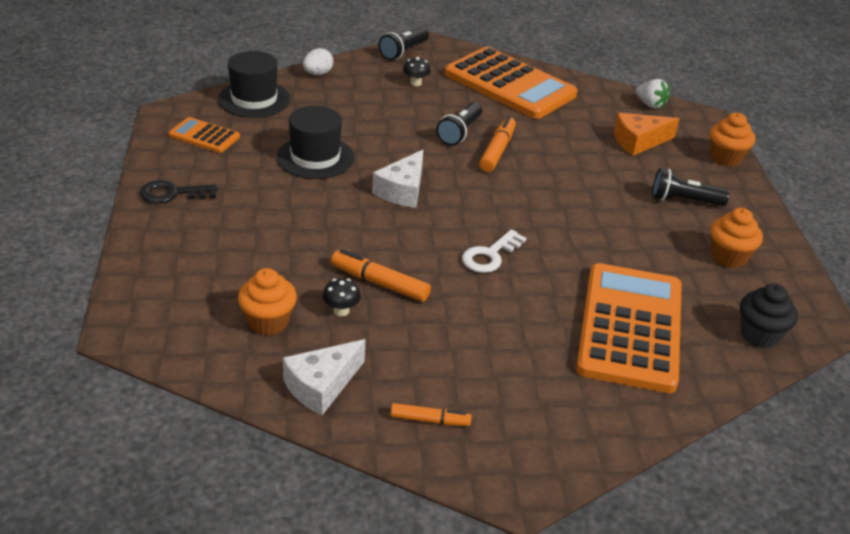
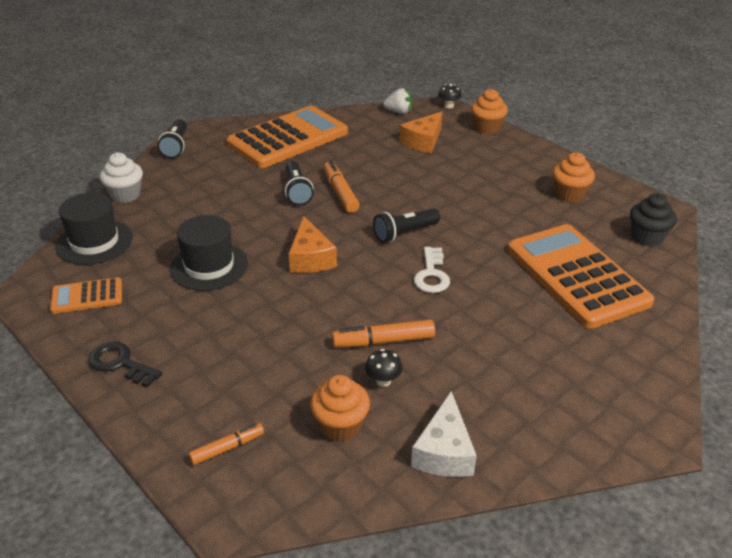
camera: 35 degrees left, 0 degrees up
black key [140,180,218,204] -> black key turned 75 degrees clockwise [88,342,162,387]
white egg [303,48,334,75] -> white cupcake [100,153,143,203]
white cheese [372,150,423,208] -> orange cheese [289,216,337,273]
orange marker [391,403,472,426] -> orange marker moved to [188,423,264,465]
black mushroom [403,57,431,86] -> black mushroom moved to [438,84,462,108]
orange calculator [445,47,577,119] -> orange calculator turned 45 degrees counterclockwise [226,106,348,168]
black flashlight [652,168,730,206] -> black flashlight moved to [373,208,440,243]

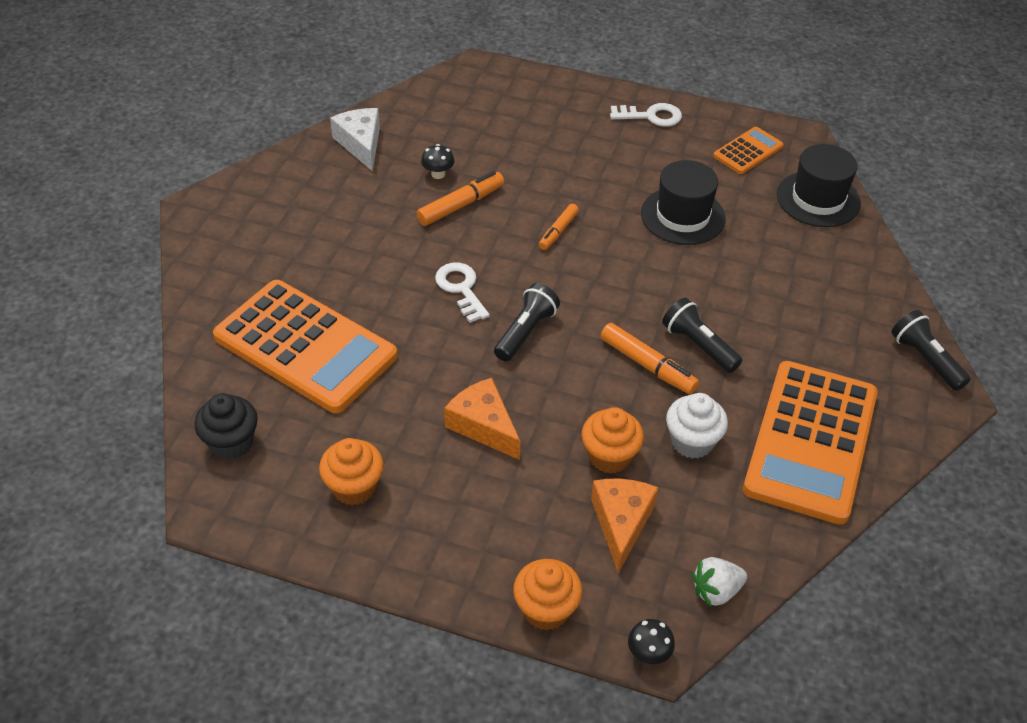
camera: 150 degrees right, 10 degrees up
black key [88,342,162,387] -> white key [610,103,682,127]
white cupcake [100,153,143,203] -> white cupcake moved to [666,393,728,459]
orange marker [188,423,264,465] -> orange marker moved to [539,204,579,250]
orange cheese [289,216,337,273] -> orange cheese moved to [444,378,520,460]
orange cupcake [310,375,370,442] -> orange cupcake moved to [582,407,644,474]

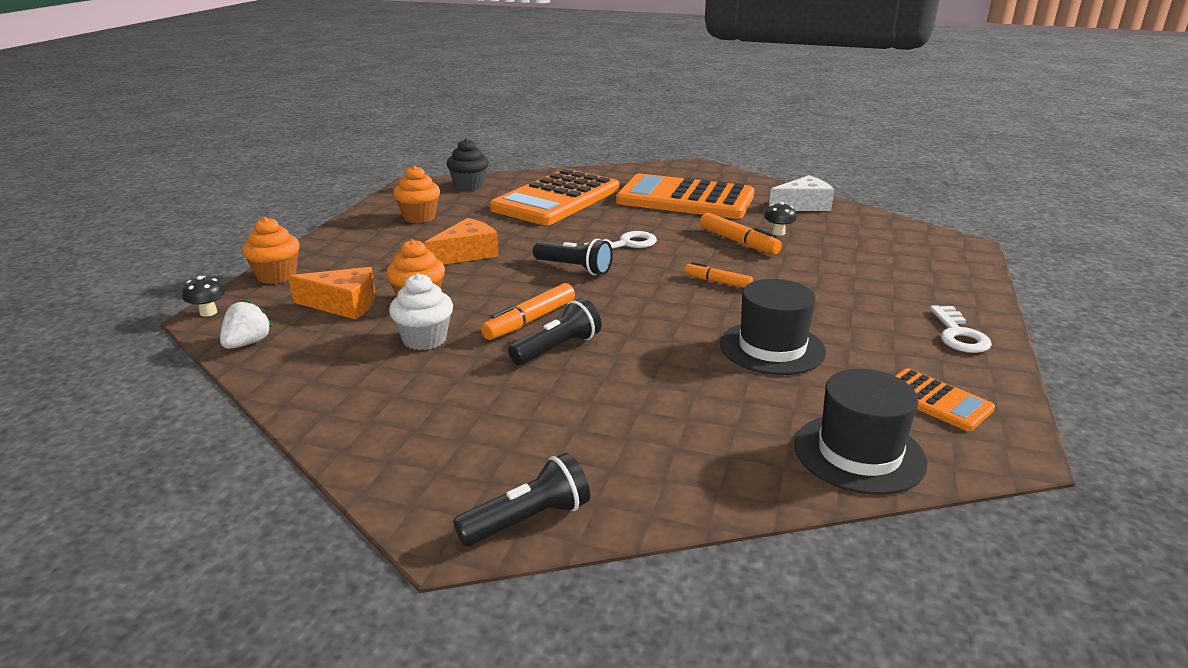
camera: 90 degrees right, 20 degrees down
white strawberry [692,557,747,607] -> white strawberry turned 45 degrees clockwise [220,299,273,349]
orange calculator [743,361,878,525] -> orange calculator moved to [616,173,754,219]

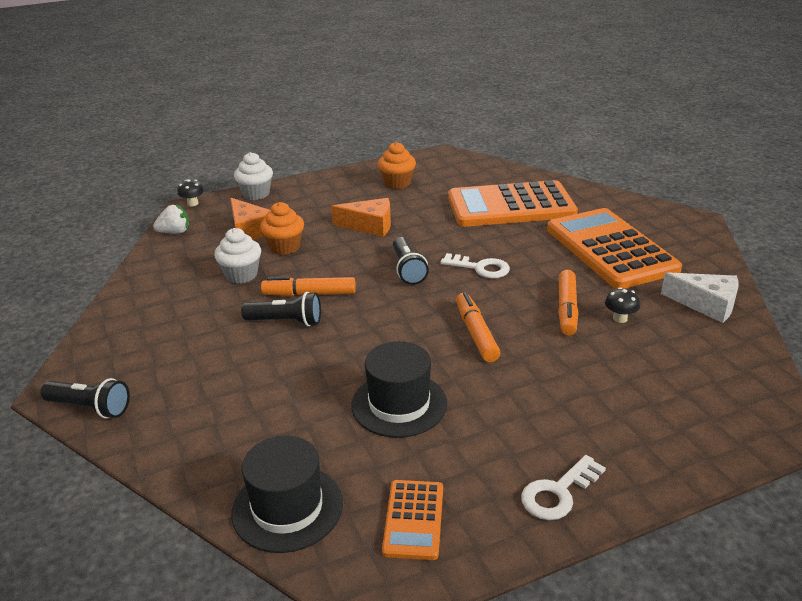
camera: 50 degrees right, 5 degrees up
orange cupcake [242,217,300,284] -> white cupcake [234,152,273,200]
black cupcake [447,138,489,191] -> none
orange marker [685,262,753,288] -> orange marker [456,292,500,362], size x1.53

